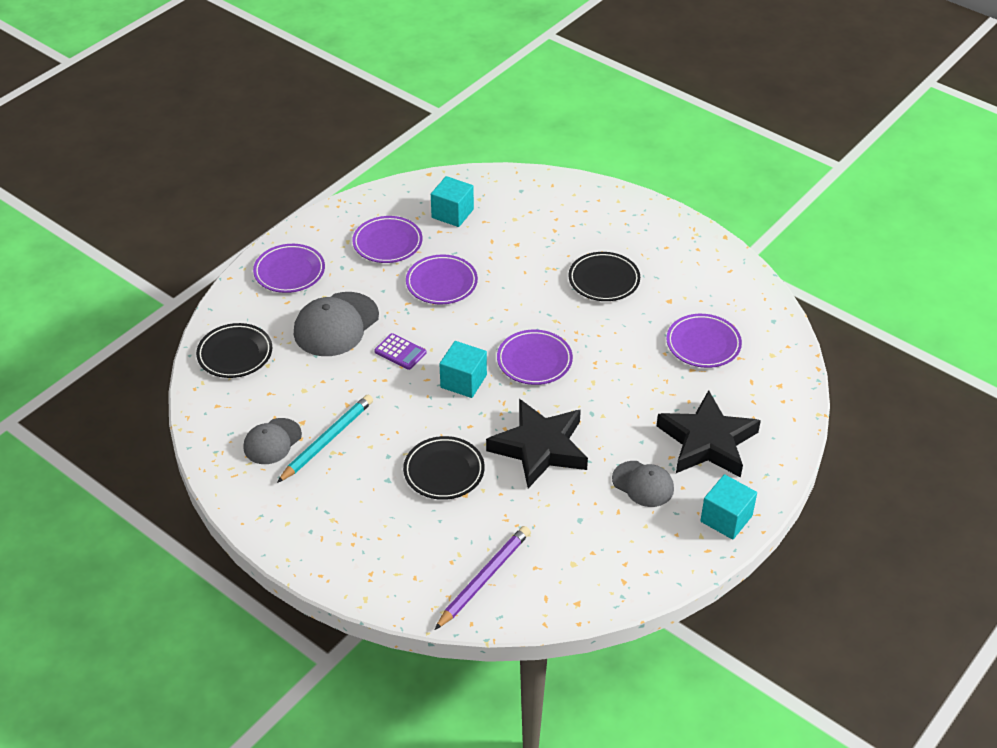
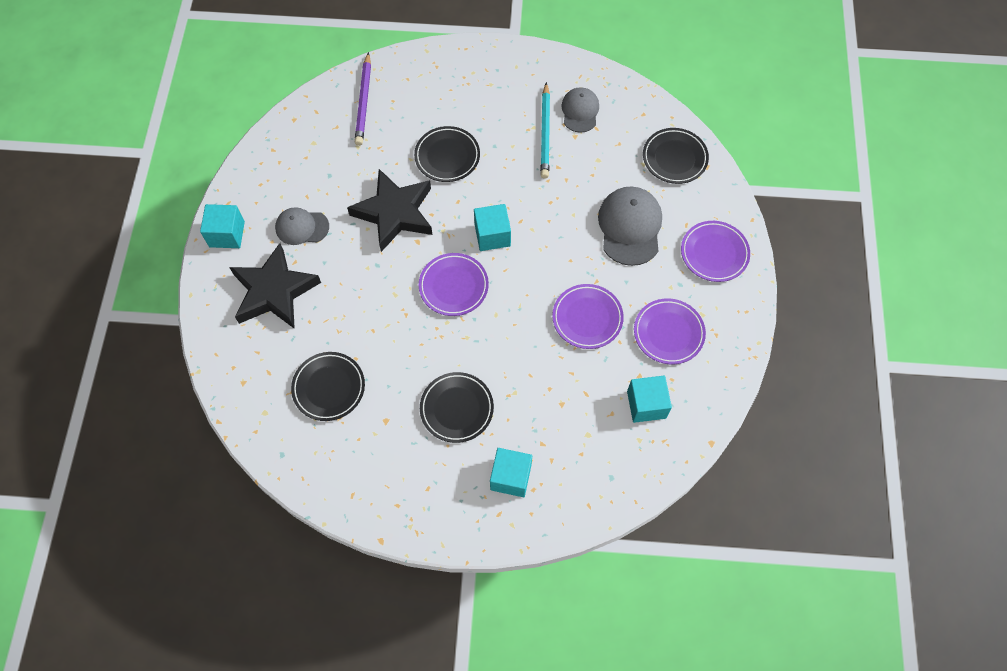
camera: 145 degrees right, 20 degrees up
purple calculator [374,333,426,370] -> none
purple plate [666,314,742,368] -> black plate [291,352,365,421]
none -> turquoise cube [490,448,532,497]

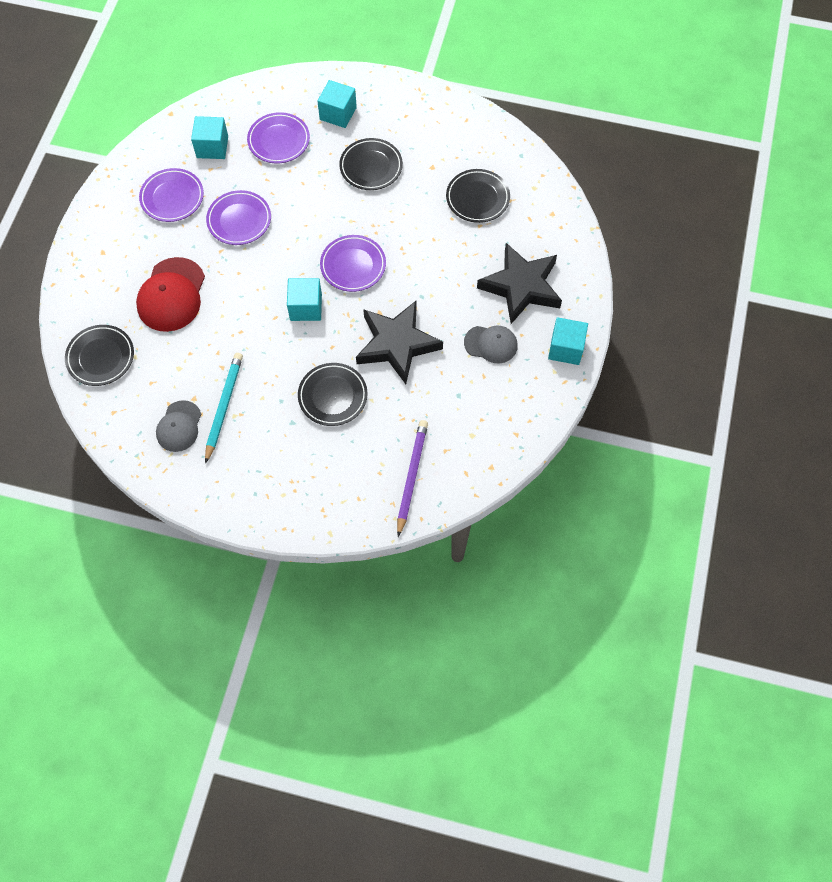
camera: 170 degrees left, 0 degrees up
grey cap [598,186,662,266] -> red cap [136,257,205,332]
purple plate [681,221,750,282] -> purple plate moved to [247,112,310,164]

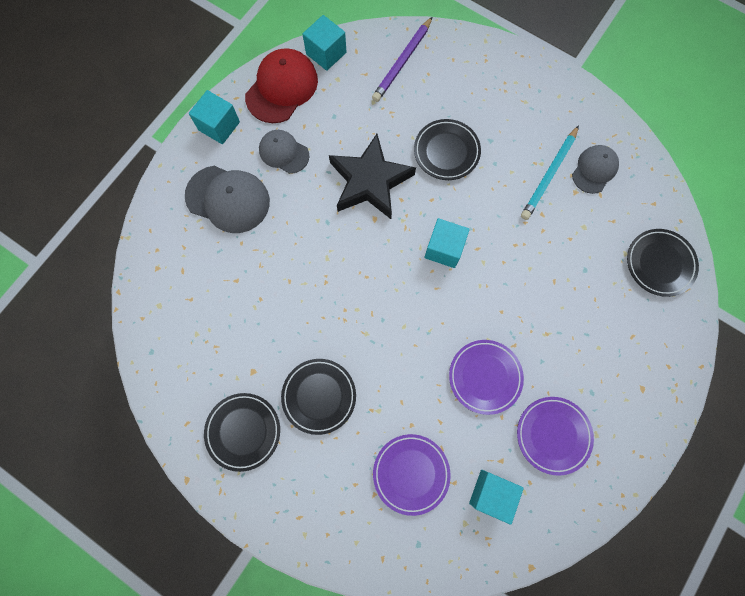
camera: 160 degrees left, 10 degrees up
red cap [136,257,205,332] -> red cap moved to [245,48,318,123]
turquoise cube [317,80,357,128] -> turquoise cube moved to [303,15,347,71]
purple plate [320,235,386,292] -> none
black plate [446,169,510,223] -> black plate moved to [204,393,280,472]
black star [477,243,562,324] -> grey cap [185,166,270,233]

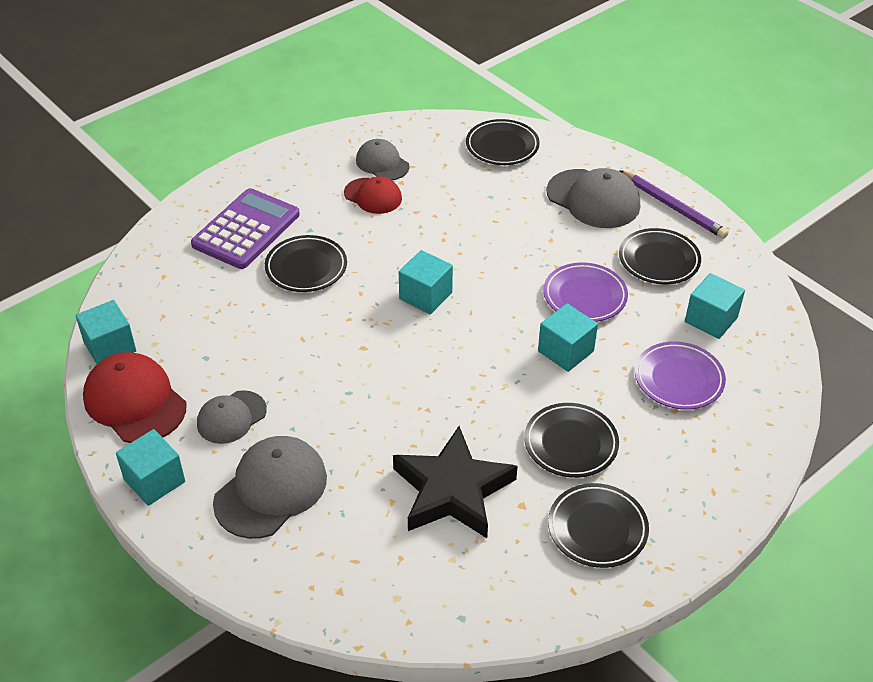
camera: 75 degrees left, 30 degrees down
black star [329,134,416,219] -> black star moved to [393,426,518,538]
purple pencil [372,17,432,102] -> purple pencil moved to [619,170,729,239]
purple plate [517,397,594,476] -> black plate [619,228,701,284]
turquoise pencil [521,125,579,220] -> red cap [344,177,402,214]
none -> purple calculator [191,188,300,269]
none -> turquoise cube [538,304,598,372]
none -> grey cap [546,168,640,228]

